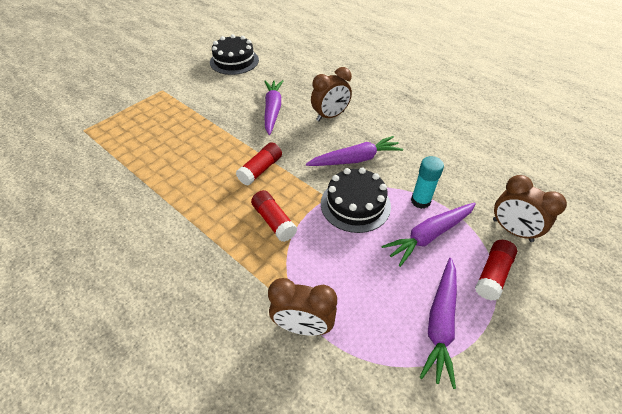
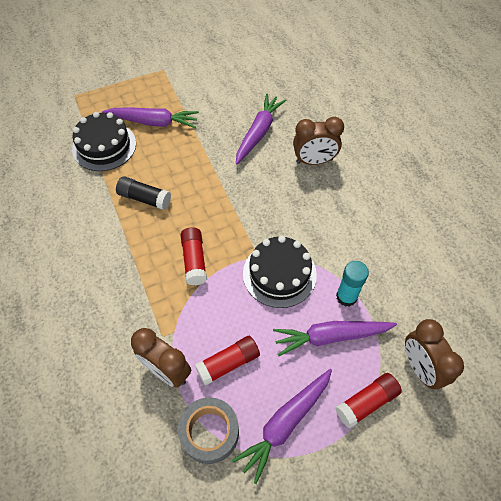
camera: 25 degrees right, 10 degrees up
black cake [210,34,259,75] -> black cake moved to [72,112,136,171]
red glue stick [236,142,282,186] -> red glue stick moved to [195,336,260,386]
purple carrot [306,136,403,166] -> purple carrot moved to [102,107,199,128]
none -> black glue stick [116,176,171,210]
none -> grey tape [178,397,239,464]

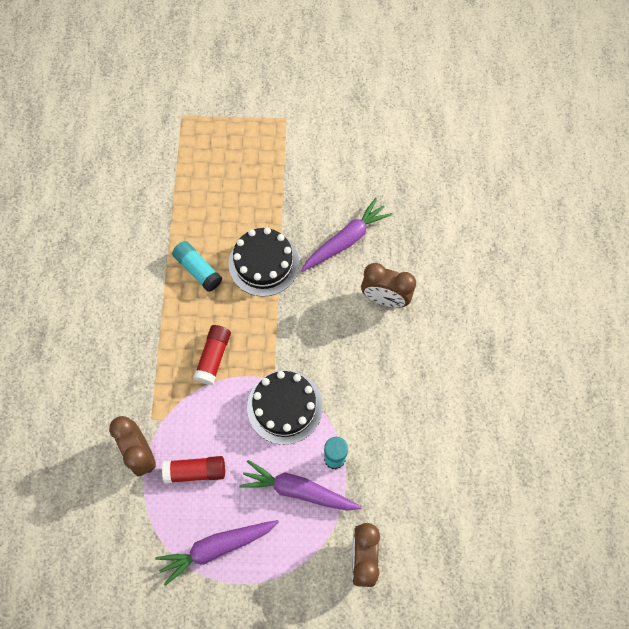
camera: 25 degrees right, 10 degrees up
black cake [72,112,136,171] -> black cake moved to [228,227,299,297]
purple carrot [102,107,199,128] -> none
black glue stick [116,176,171,210] -> turquoise glue stick [172,241,222,292]
grey tape [178,397,239,464] -> none
red glue stick [336,373,402,429] -> none

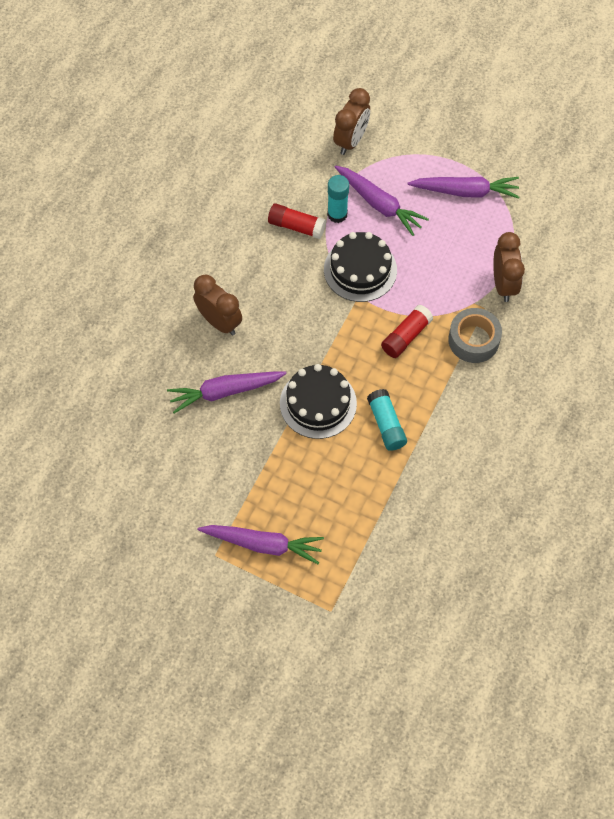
camera: 155 degrees left, 5 degrees down
red glue stick [162,456,225,484] -> red glue stick moved to [268,203,326,239]
none -> purple carrot [198,525,324,565]
none -> grey tape [448,308,502,363]

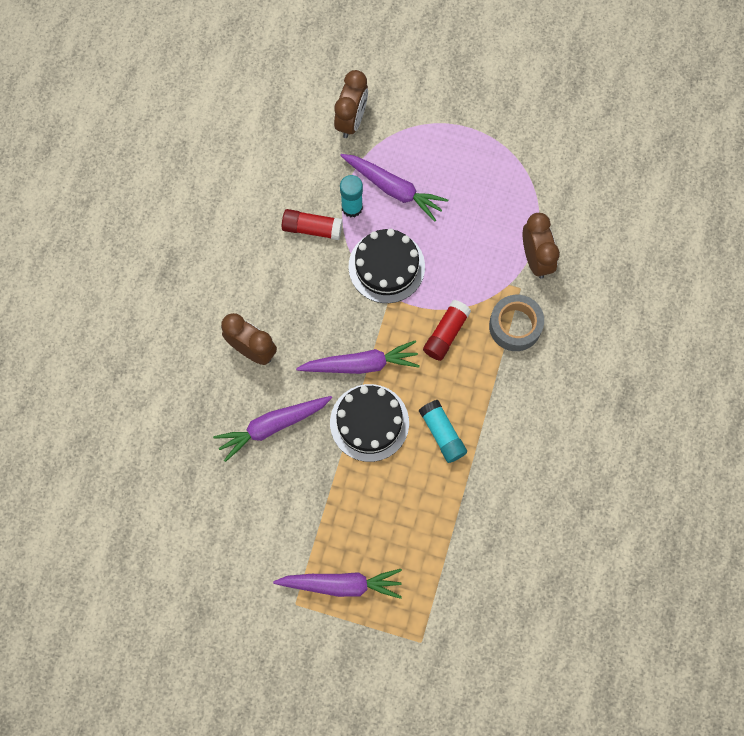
camera: 10 degrees left, 10 degrees up
purple carrot [407,177,519,199] -> purple carrot moved to [296,340,420,374]

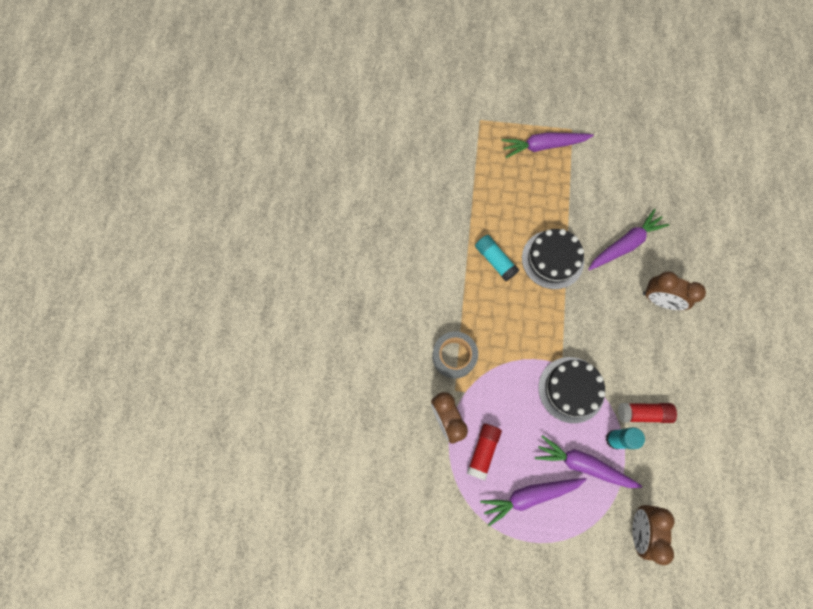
camera: 170 degrees right, 0 degrees up
purple carrot [296,340,420,374] -> purple carrot moved to [480,478,587,526]
red glue stick [423,300,471,361] -> red glue stick moved to [467,424,502,481]

